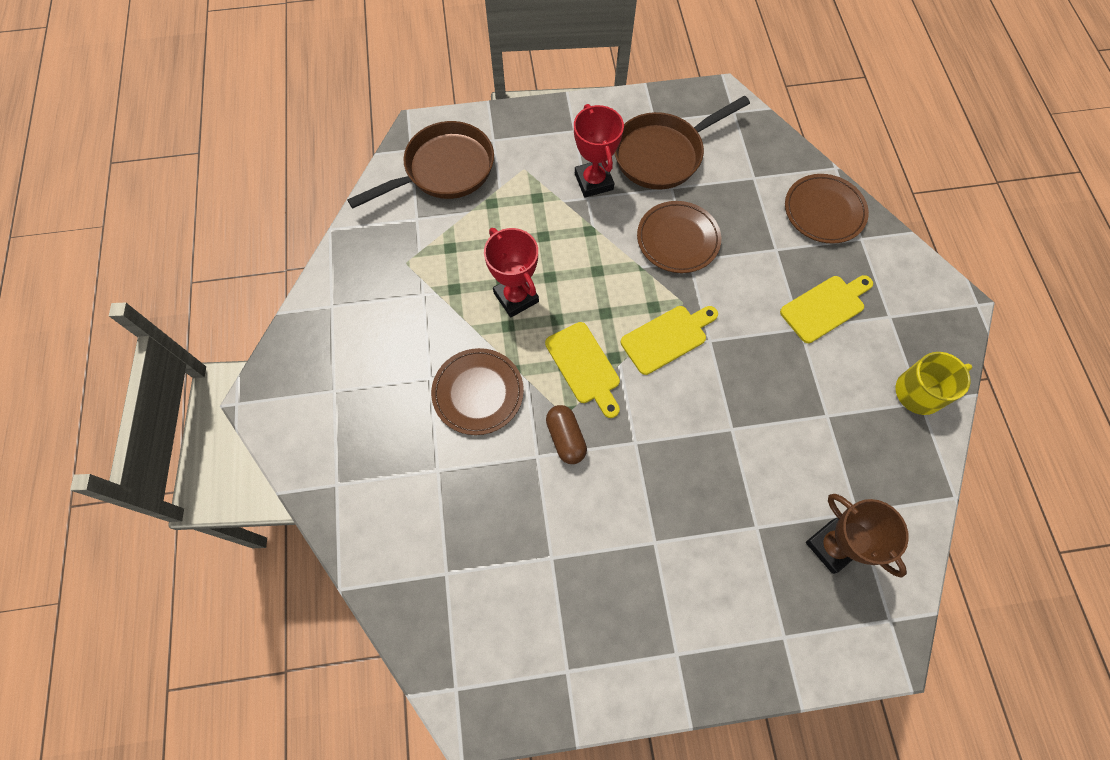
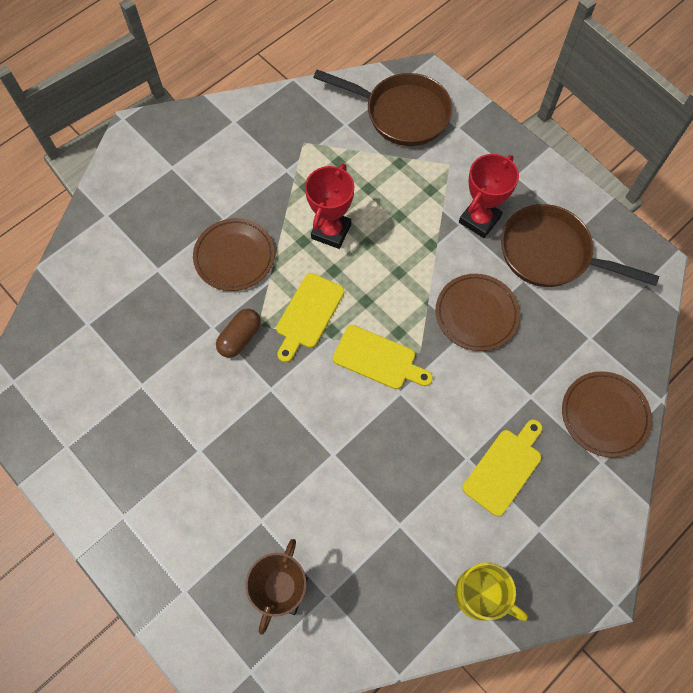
camera: 55 degrees right, 0 degrees up
yellow cutting board [780,275,873,343] -> yellow cutting board turned 75 degrees counterclockwise [462,420,542,516]

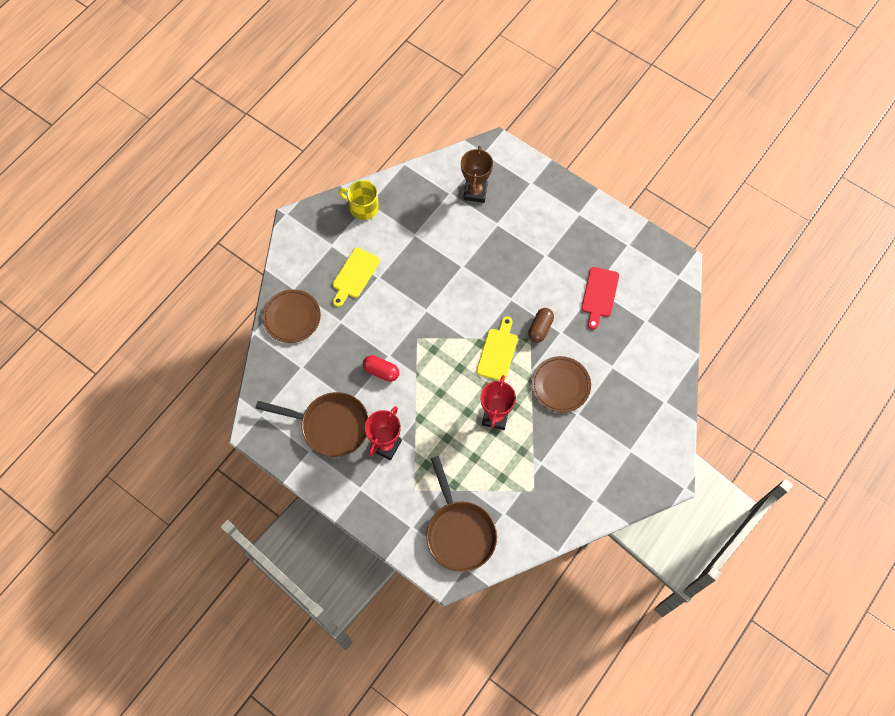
camera: 170 degrees right, 0 degrees up
brown pan [313,69,453,146] -> brown pan turned 120 degrees counterclockwise [426,456,497,572]
yellow cutting board [333,325,433,389] -> none
brown plate [436,274,520,351] -> red capsule [363,355,399,382]
none -> red cutting board [581,267,619,330]

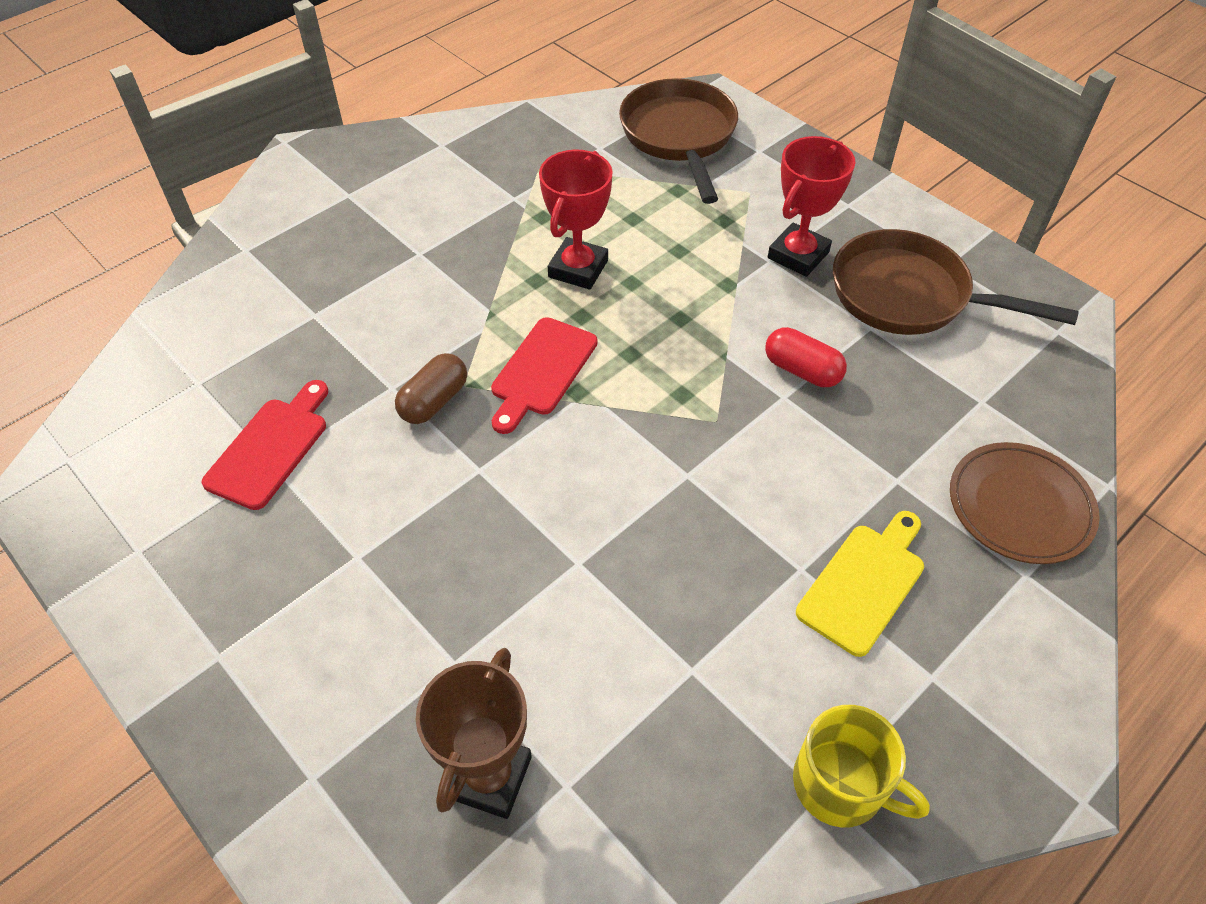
camera: 170 degrees left, 15 degrees down
yellow cutting board [477,317,518,381] -> red cutting board [491,317,598,434]
brown plate [532,356,591,413] -> none

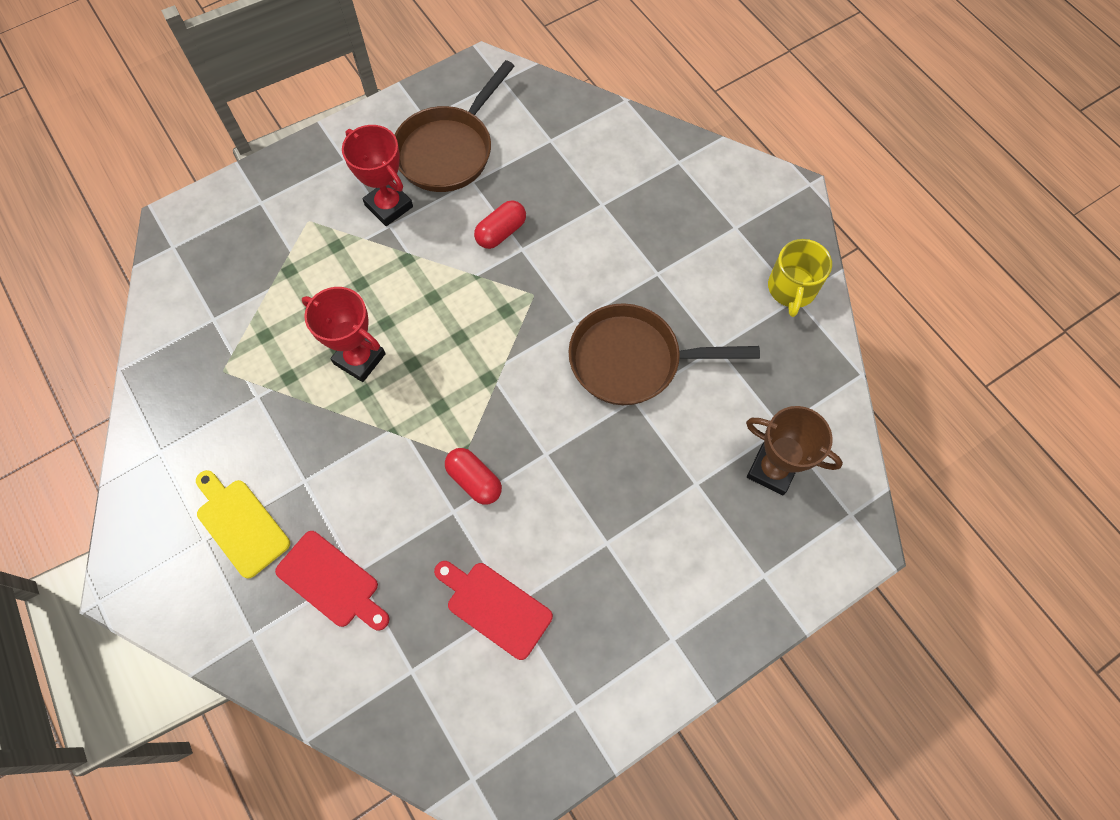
camera: 80 degrees left, 15 degrees up
brown capsule [395,353,467,424] -> red capsule [445,448,502,505]
red cutting board [491,317,598,434] -> red cutting board moved to [275,531,389,631]
brown pan [619,78,738,204] -> brown pan moved to [569,303,760,405]
yellow mug [793,705,930,827] -> yellow mug turned 150 degrees clockwise [768,239,832,317]
yellow cutting board [796,511,924,657] -> yellow cutting board moved to [196,470,290,578]
brown plate [950,442,1100,564] -> none

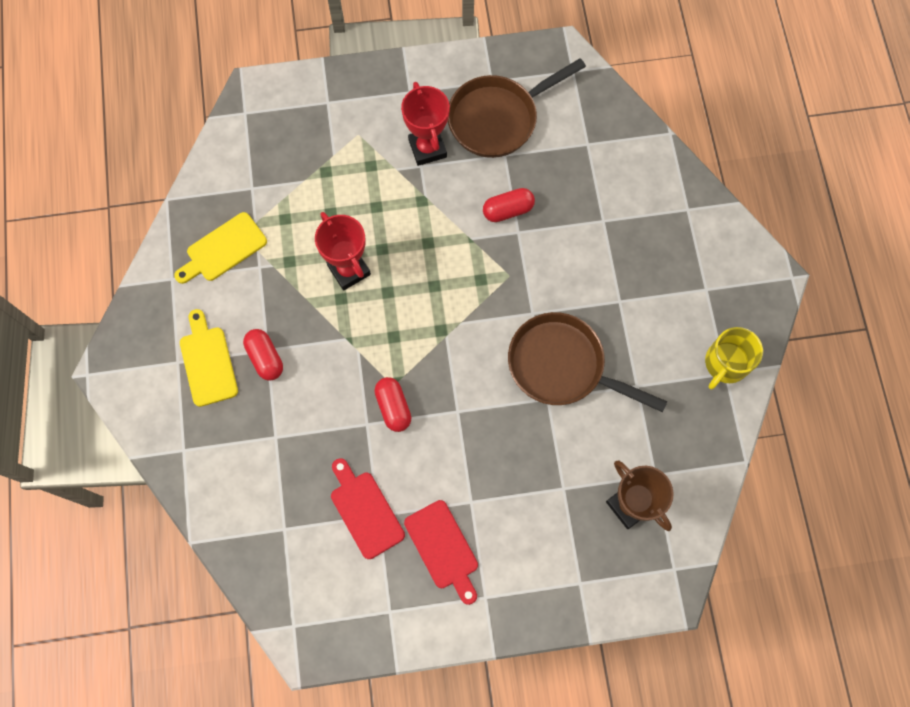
camera: 25 degrees right, 5 degrees up
red cutting board [275,531,389,631] -> red cutting board moved to [404,500,478,605]
none -> yellow cutting board [174,212,267,284]
none -> red capsule [243,329,283,381]

